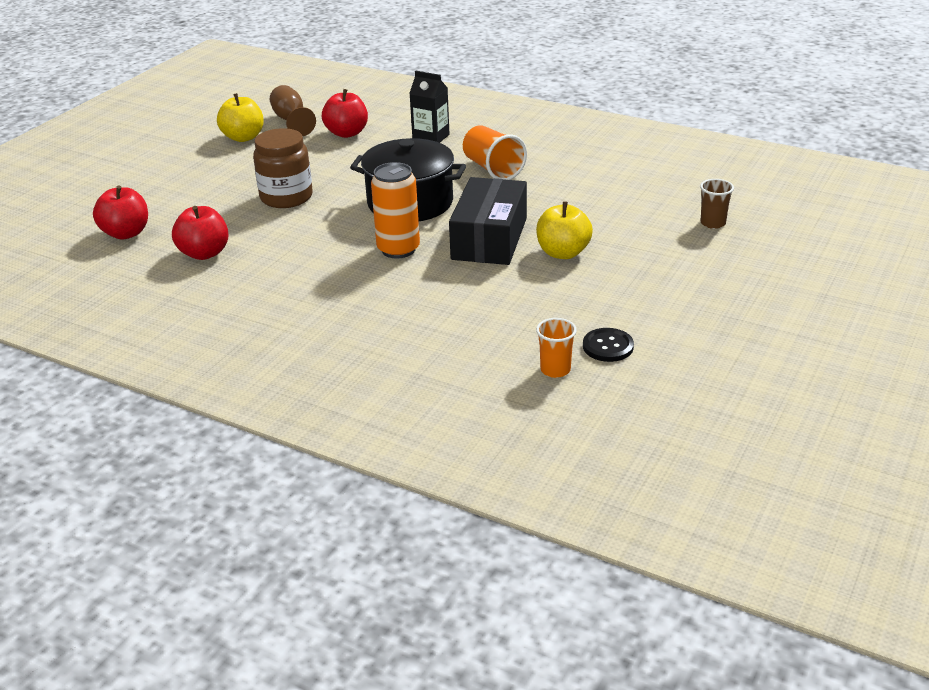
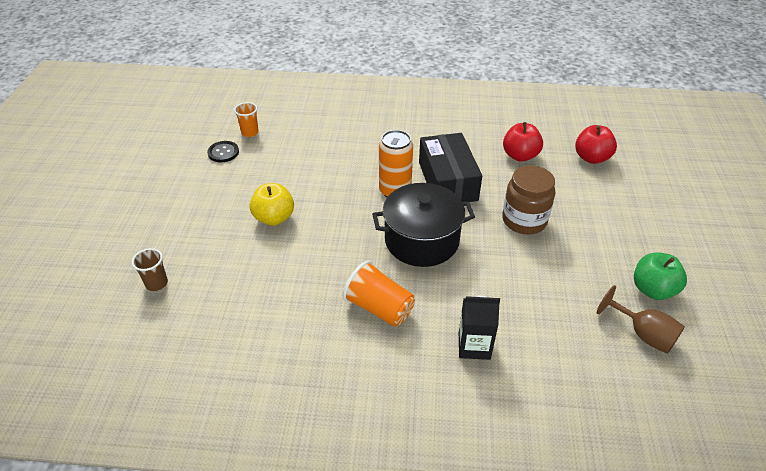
camera: 155 degrees right, 10 degrees up
yellow apple [217,93,264,142] -> green apple [634,252,687,300]
red apple [322,89,368,138] -> none
black box [449,177,527,265] -> black box moved to [419,133,482,202]

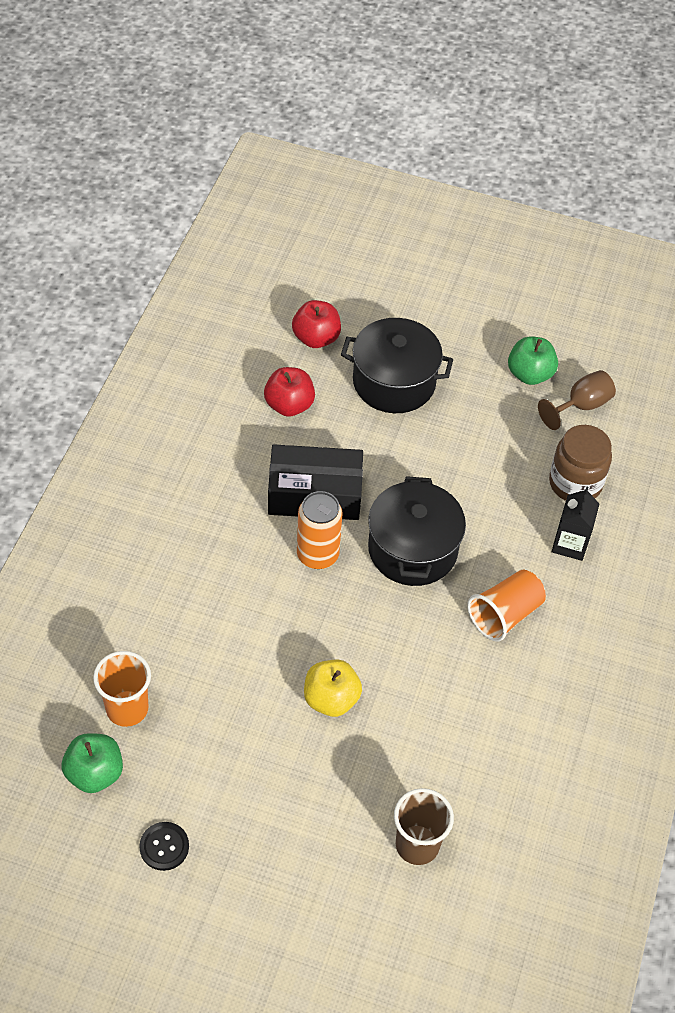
camera: 80 degrees left, 10 degrees up
brown cup [132,248,168,291] -> brown cup [394,788,454,865], size x1.56
black button [207,141,239,162] -> black button moved to [139,822,189,871]
orange cup [234,102,259,137] -> orange cup [93,651,151,727], size x1.56
brown jar [502,165,555,234] -> brown jar moved to [549,425,612,501]
none -> green apple [62,733,123,793]
none -> black pot [341,318,453,413]

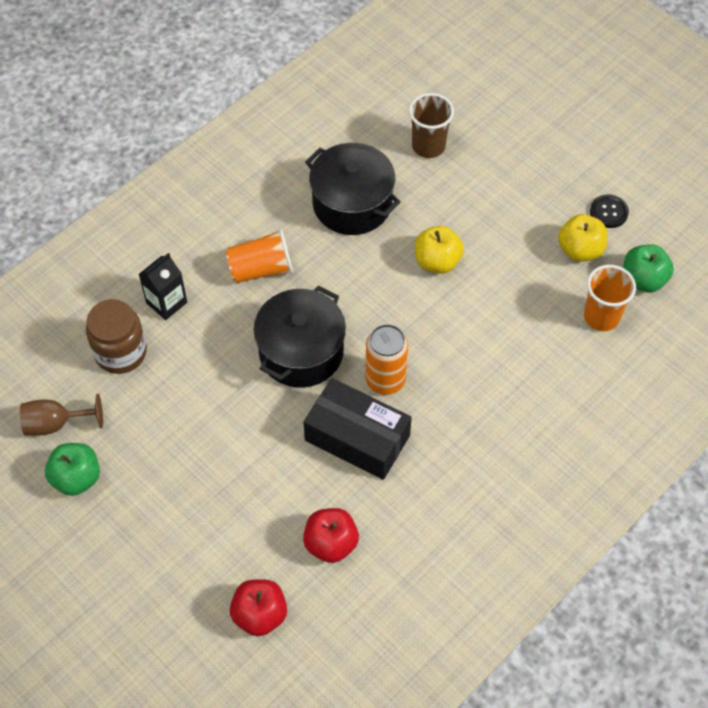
camera: 150 degrees left, 5 degrees up
black pot [341,318,453,413] -> black pot moved to [305,143,400,235]
none -> yellow apple [558,214,607,262]

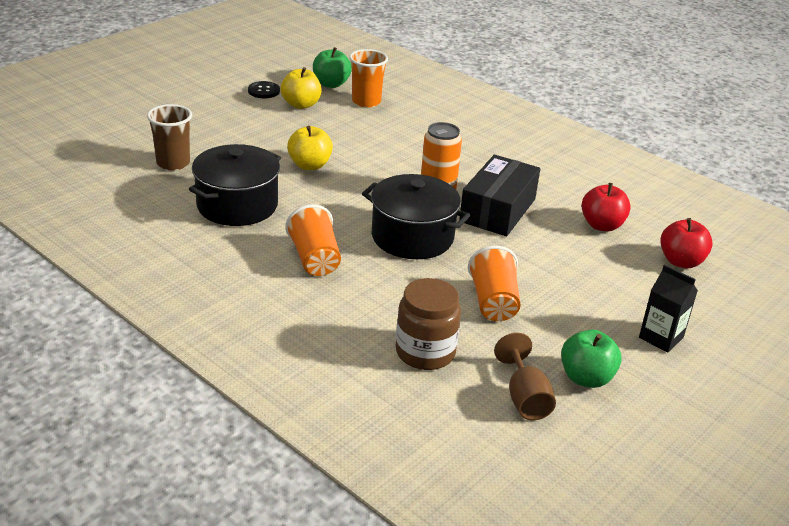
camera: 95 degrees left, 25 degrees down
black carton [139,253,187,320] -> black carton moved to [639,265,698,353]
none -> orange cup [468,246,521,321]

